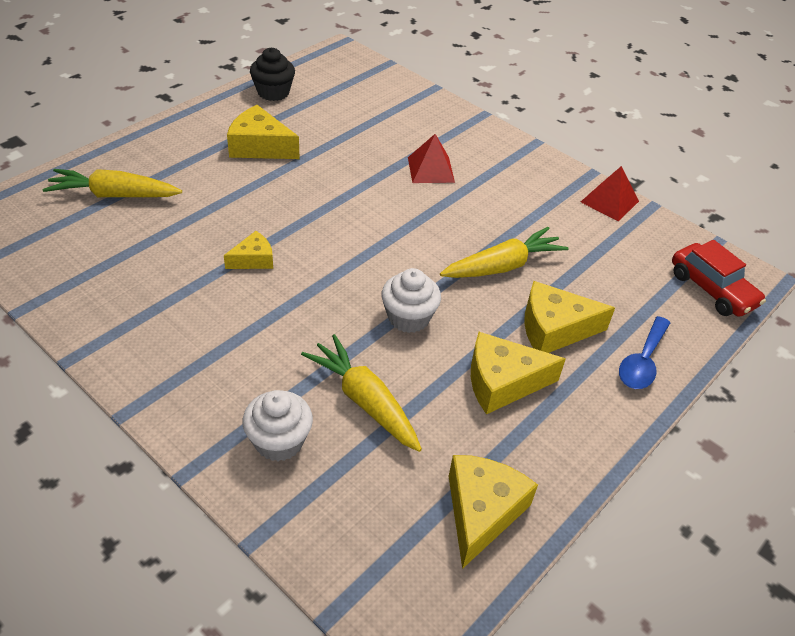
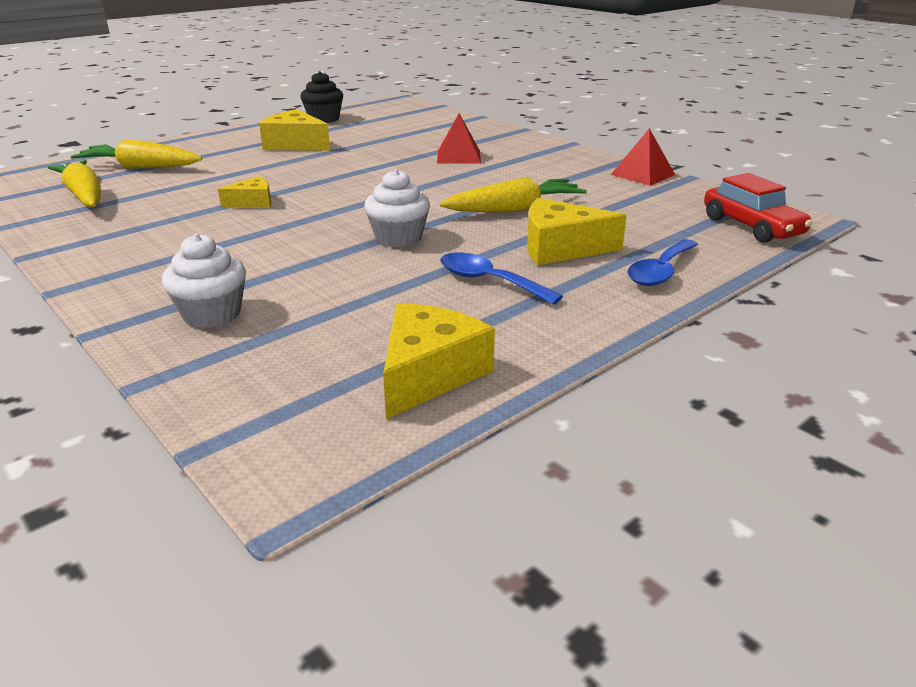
camera: 10 degrees right, 15 degrees down
yellow carrot [301,334,422,452] -> yellow carrot moved to [48,160,101,208]
yellow cheese [471,332,566,414] -> blue spoon [440,252,563,305]

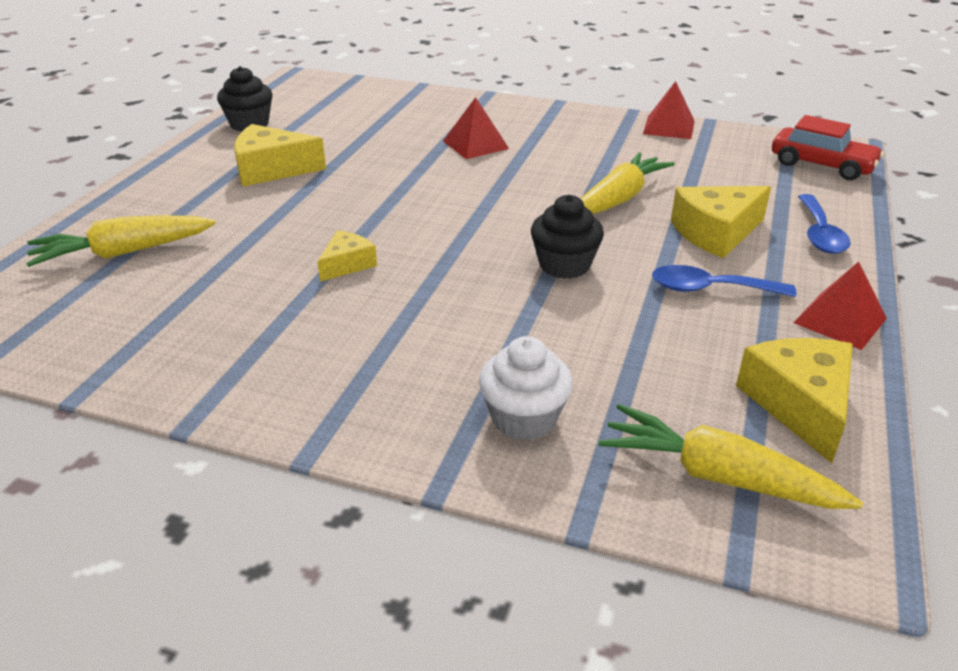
camera: 30 degrees left, 5 degrees up
yellow carrot [48,160,101,208] -> yellow carrot moved to [599,404,863,509]
white cupcake [364,169,430,248] -> black cupcake [531,195,604,279]
none -> red pyramid [793,262,887,350]

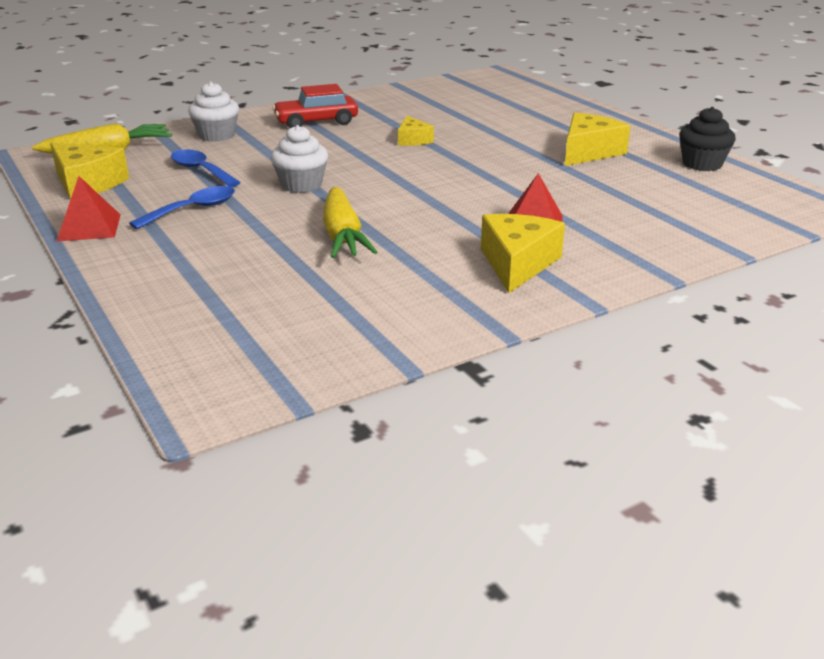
camera: 130 degrees right, 5 degrees down
yellow carrot [26,215,216,267] -> none
black cupcake [531,195,604,279] -> white cupcake [271,125,328,193]
red pyramid [643,81,695,139] -> none
yellow cheese [671,186,771,258] -> yellow cheese moved to [481,214,565,293]
red car [772,115,884,180] -> red car moved to [272,84,358,128]
blue spoon [798,194,851,254] -> blue spoon moved to [171,150,241,187]

